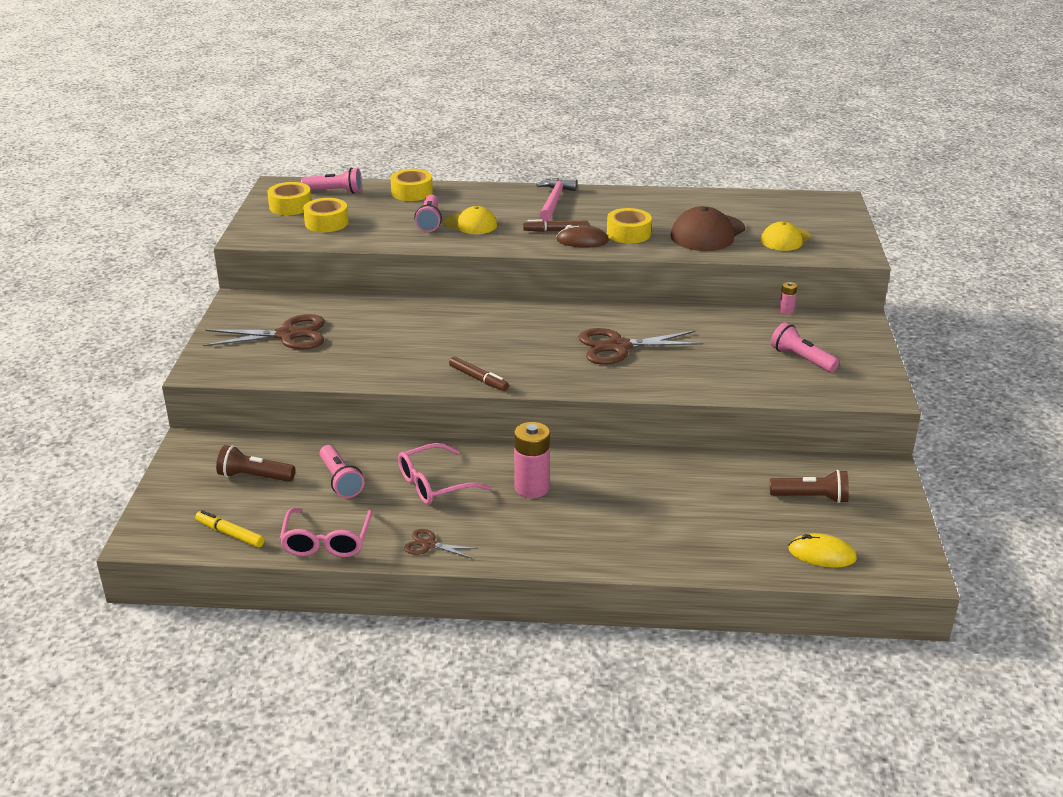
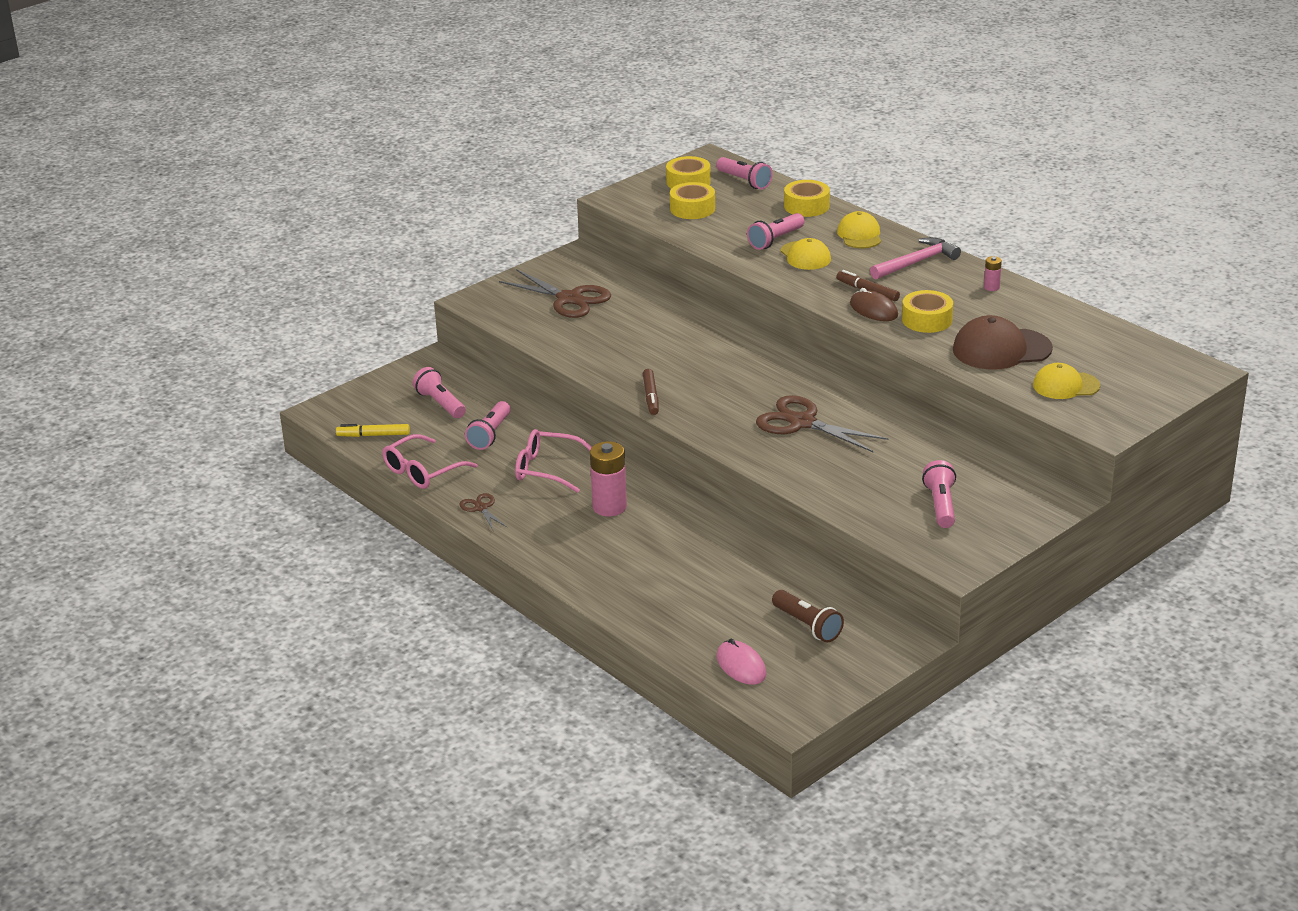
camera: 45 degrees right, 0 degrees up
yellow marker [195,510,265,548] -> yellow marker turned 75 degrees counterclockwise [336,424,410,437]
brown flashlight [216,445,295,482] -> pink flashlight [413,367,466,418]
pink battery [779,282,797,314] -> pink battery moved to [984,256,1002,291]
yellow mouse [788,533,857,567] -> pink mouse [716,639,767,685]
none -> yellow cap [837,211,881,248]

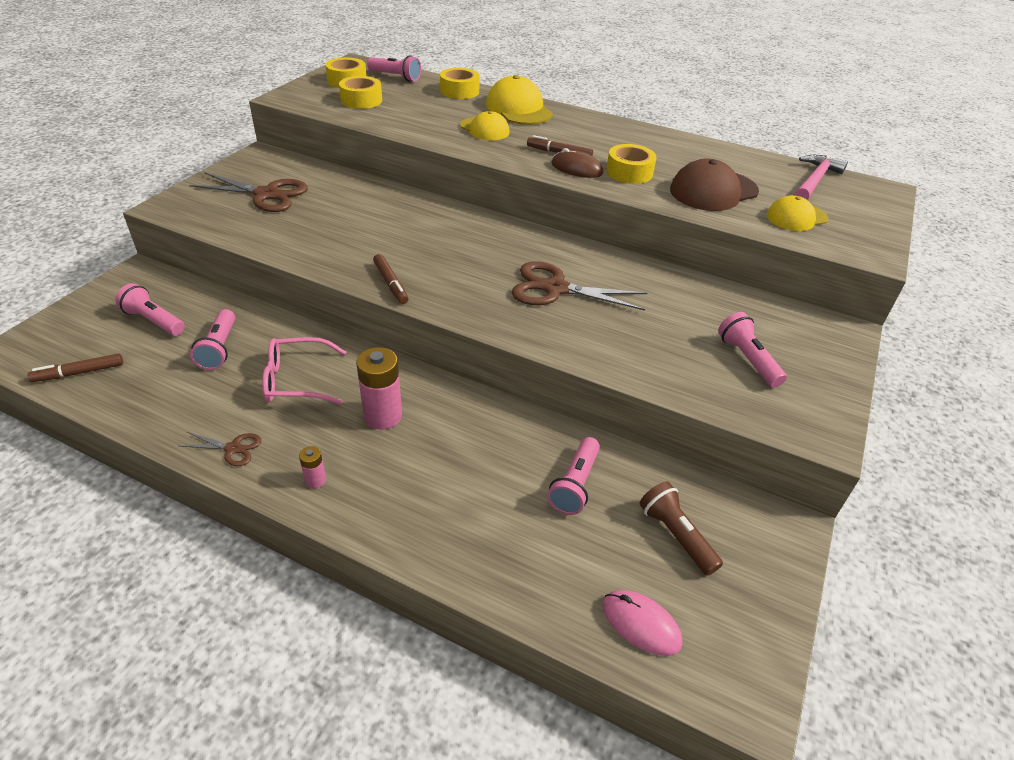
camera: 25 degrees left, 10 degrees up
yellow marker [336,424,410,437] -> brown marker [27,353,123,382]
pink glasses [382,434,478,489] -> none
brown scissors [460,493,508,530] -> brown scissors turned 150 degrees clockwise [180,432,261,466]
pink flashlight [747,213,805,250] -> pink flashlight moved to [547,437,600,515]
brown flashlight [772,590,844,643] -> brown flashlight turned 150 degrees counterclockwise [639,481,723,576]
yellow cap [837,211,881,248] -> yellow cap [486,75,553,125], size x1.54
pink hammer [870,237,961,279] -> pink hammer moved to [795,155,848,199]
pink battery [984,256,1002,291] -> pink battery moved to [299,446,326,488]

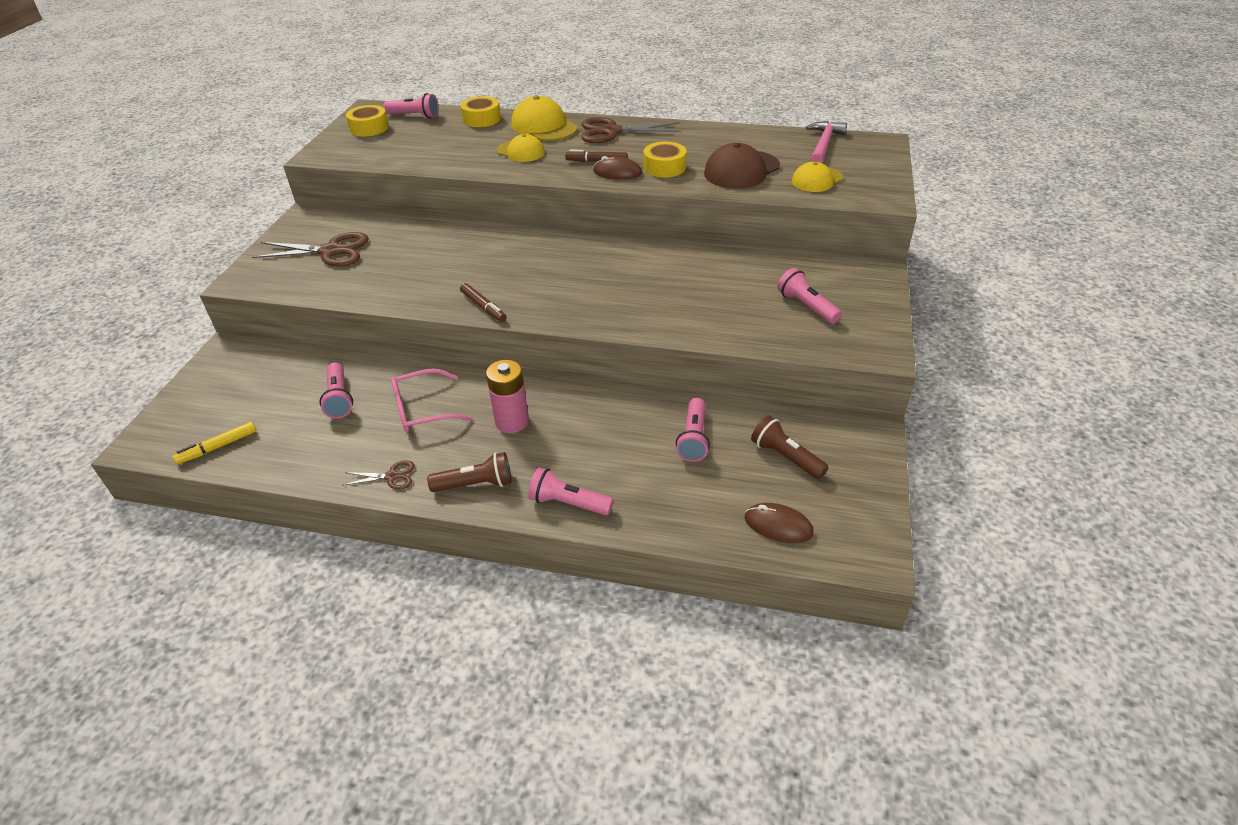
camera: 10 degrees left, 0 degrees up
brown marker [27,353,123,382] -> yellow marker [173,422,256,464]
pink flashlight [115,283,185,336] -> pink flashlight moved to [528,467,614,516]
pink battery [299,446,326,488] -> brown flashlight [427,452,511,492]
yellow tape [339,76,382,109] -> none
brown scissors [511,261,647,311] -> brown scissors moved to [581,117,681,143]
pink mouse [603,590,682,656] -> brown mouse [745,503,814,543]

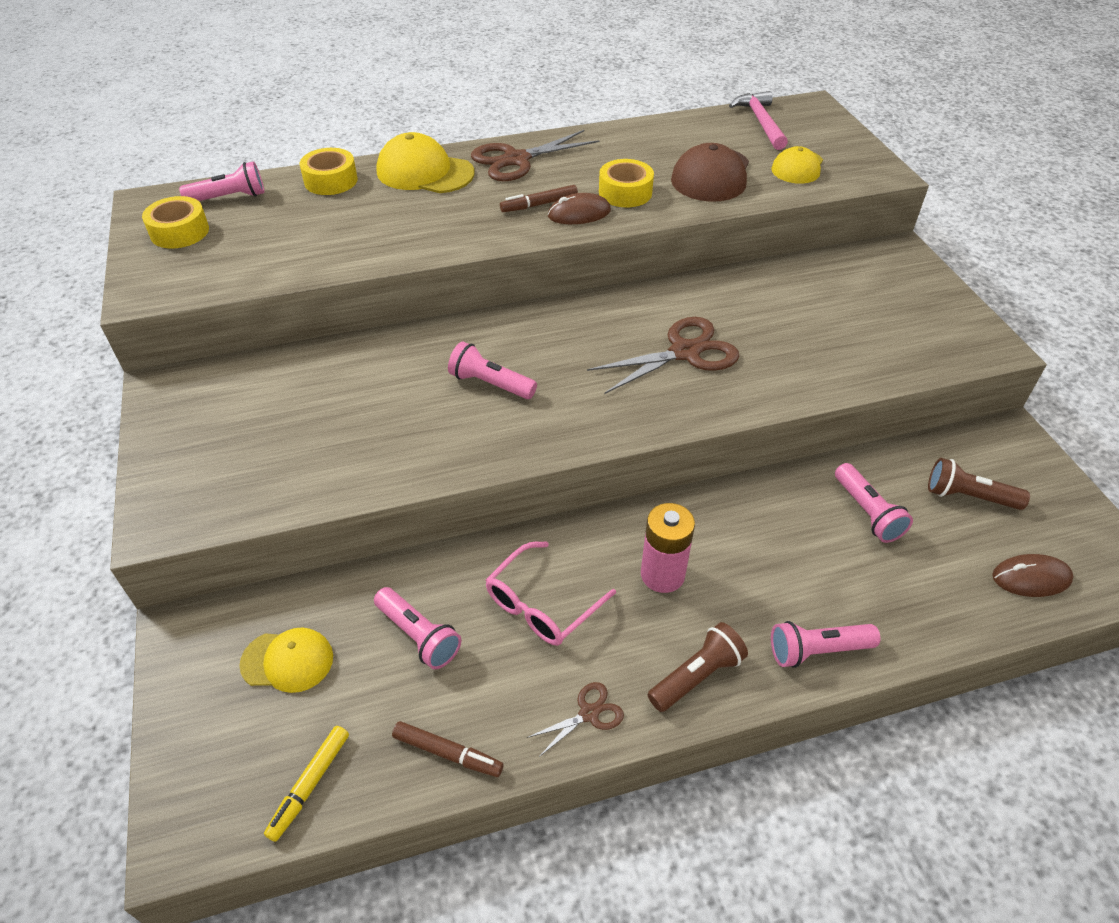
camera: 30 degrees left, 5 degrees up
brown scissors [252,232,369,267] -> brown scissors moved to [587,317,739,394]
brown marker [460,283,507,322] -> brown marker moved to [392,721,503,777]
yellow cap [496,134,545,162] -> yellow cap moved to [239,627,333,693]
pink flashlight [777,268,842,324] -> pink flashlight moved to [448,341,537,399]

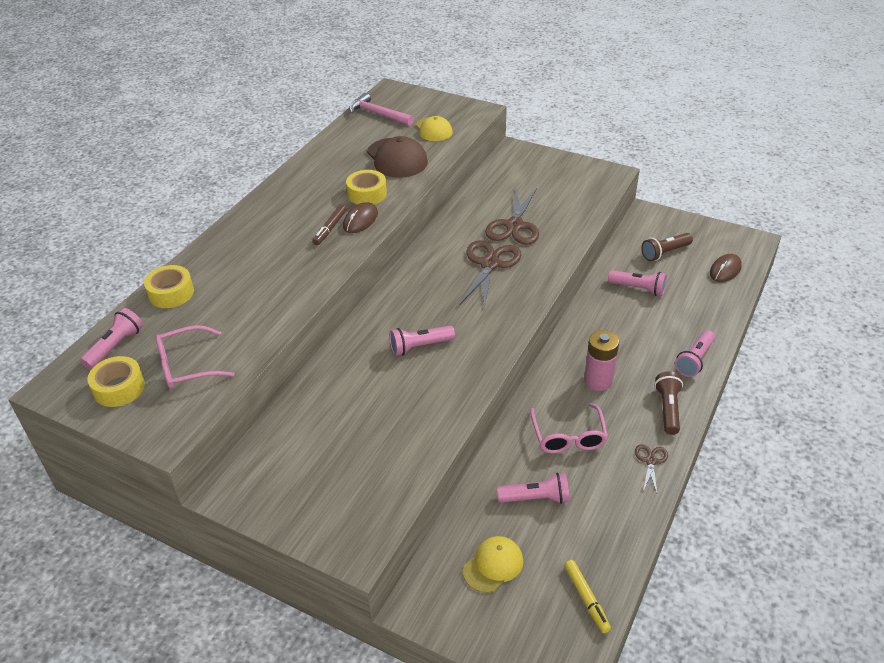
camera: 45 degrees left, 5 degrees down
yellow cap [377,132,475,193] -> none
brown marker [392,721,503,777] -> none
brown scissors [471,130,600,182] -> brown scissors moved to [485,188,539,245]
none -> pink glasses [156,325,234,389]

